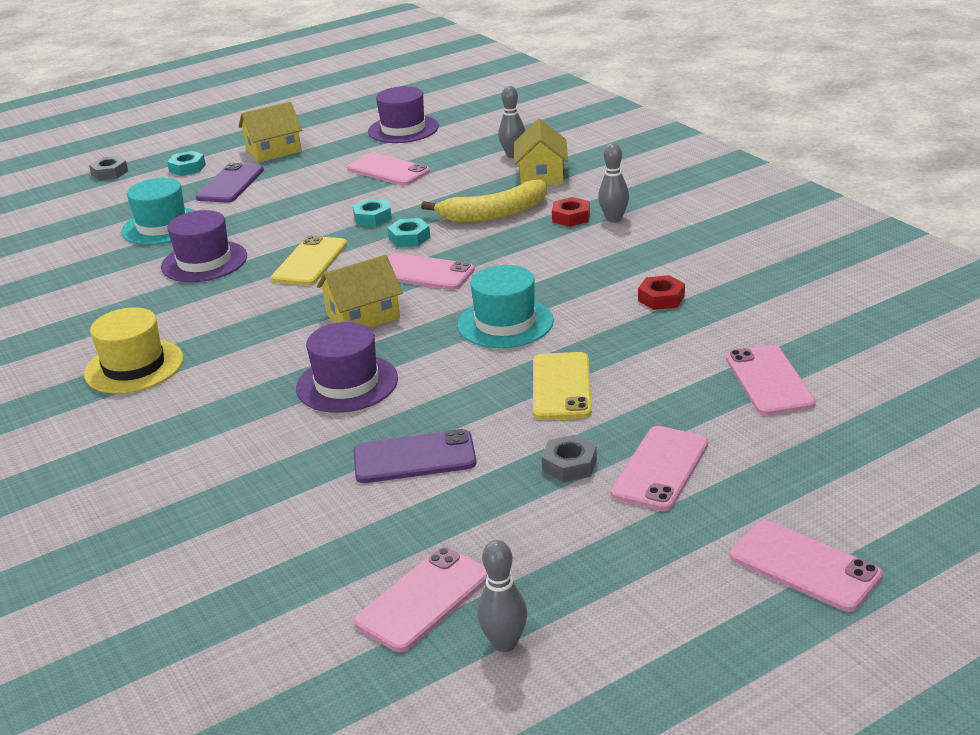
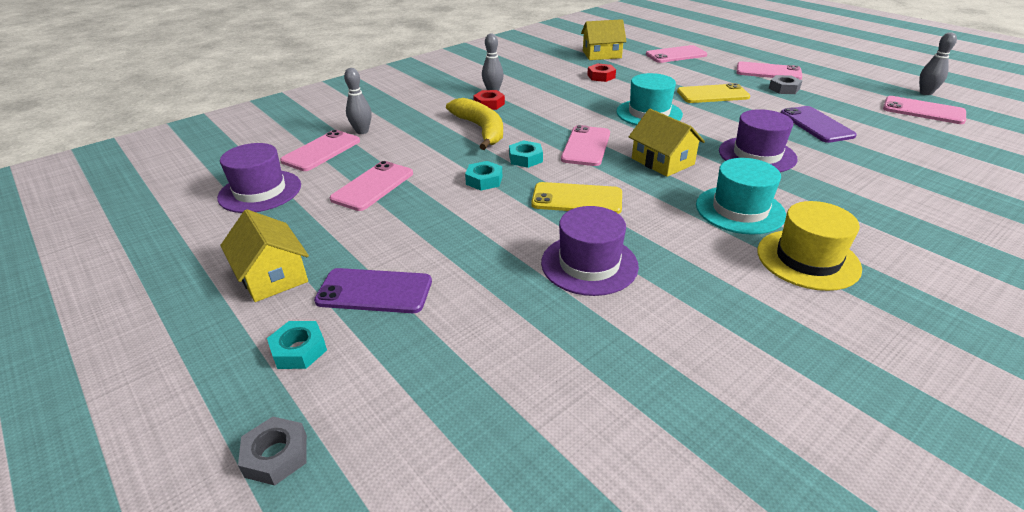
camera: 100 degrees left, 5 degrees up
turquoise hat [121,178,196,245] -> turquoise hat moved to [696,158,786,235]
yellow house [514,119,568,185] -> yellow house moved to [581,19,627,60]
pink phone [730,520,883,612] -> pink phone moved to [280,130,360,171]

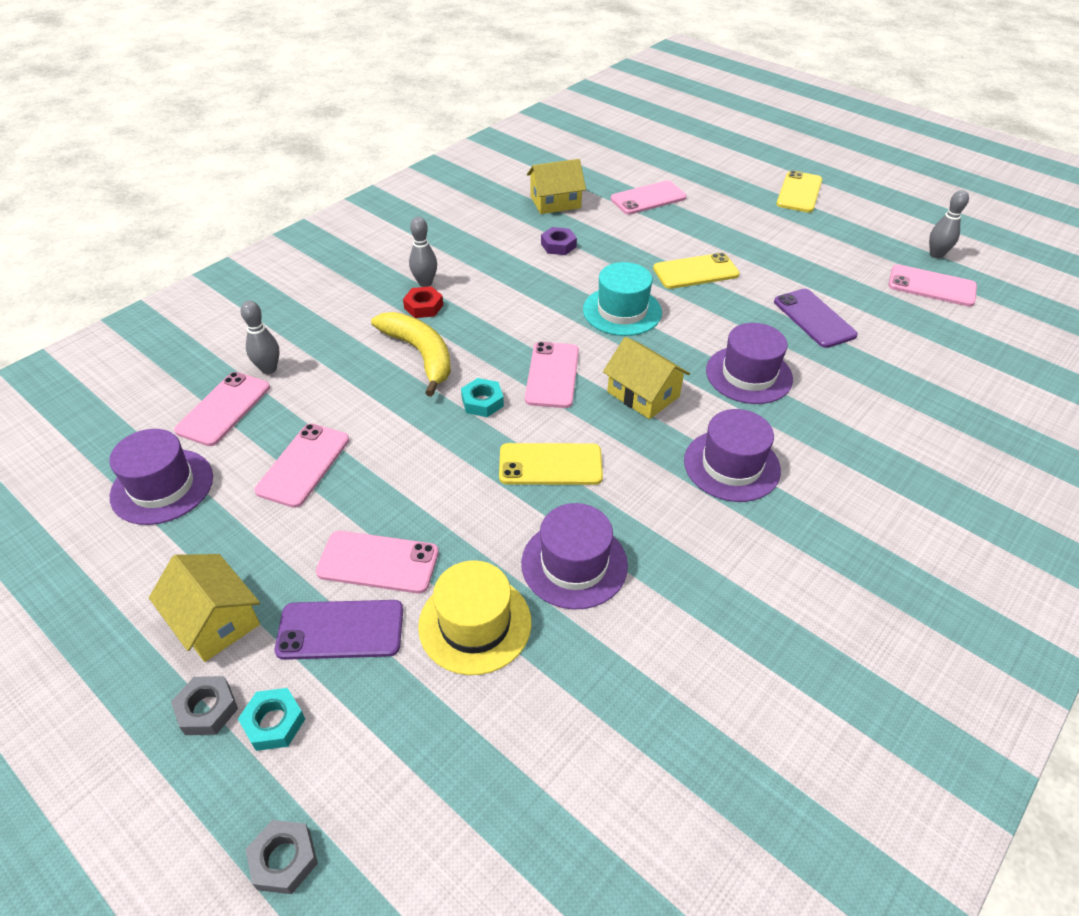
camera: 10 degrees left, 10 degrees up
turquoise nut [465,161,502,191] -> none
red nut [587,63,616,82] -> purple nut [541,227,577,255]
turquoise hat [696,158,786,235] -> purple hat [684,409,781,502]
pink phone [737,61,802,80] -> pink phone moved to [316,531,439,594]
yellow hat [757,201,862,291] -> yellow hat moved to [418,561,532,675]
grey nut [769,75,802,94] -> grey nut moved to [171,676,238,735]
none -> yellow phone [776,170,822,213]

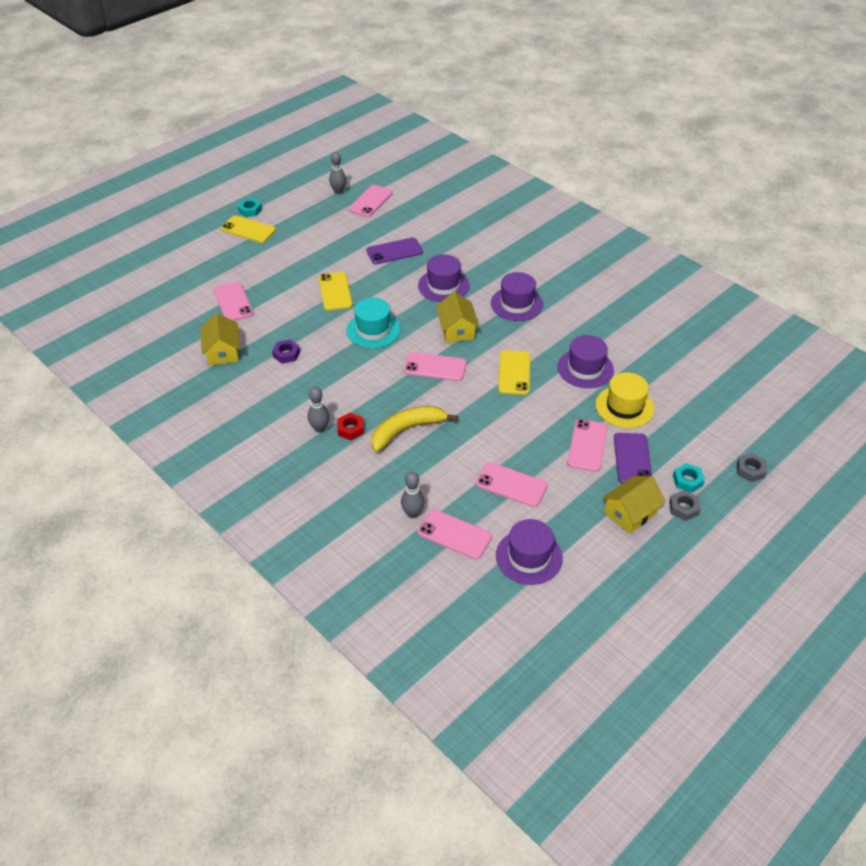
camera: 85 degrees left, 0 degrees up
turquoise nut [461,378,504,417] -> turquoise nut moved to [238,198,262,217]
yellow house [603,337,690,419] -> yellow house turned 60 degrees counterclockwise [436,292,479,343]

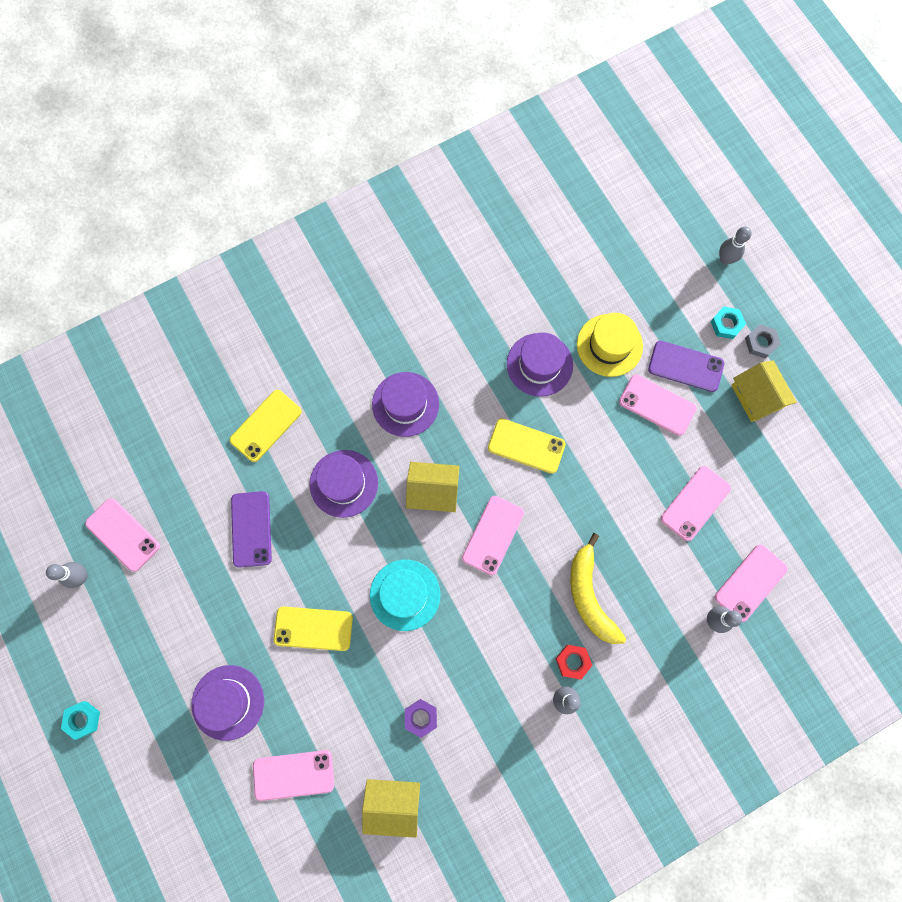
camera: 75 degrees left, 30 degrees up
yellow phone [221,215,276,243] -> yellow phone moved to [229,390,302,462]
purple hat [496,519,563,585] -> purple hat moved to [191,665,264,741]
grey nut [737,453,767,482] -> grey bowling pin [719,227,752,265]

